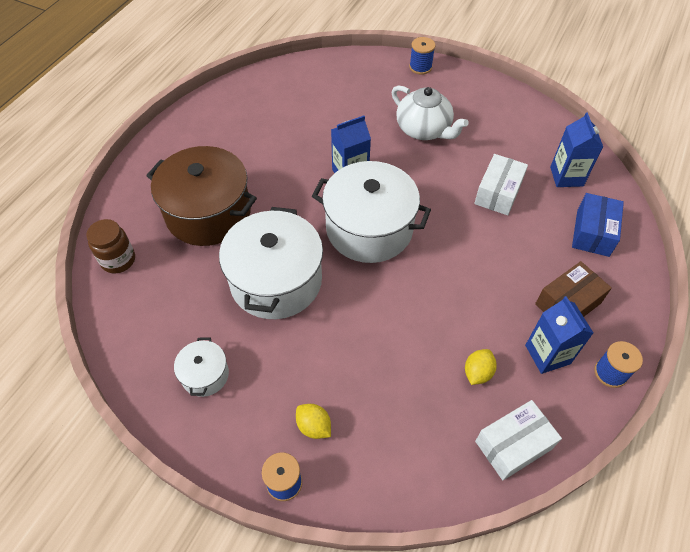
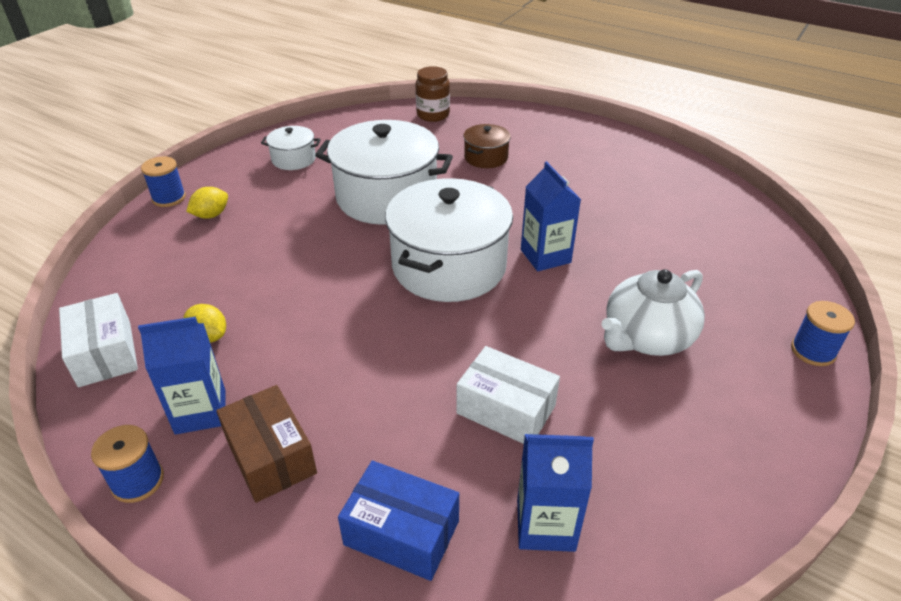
camera: 95 degrees right, 15 degrees down
brown pot [146,146,257,246] -> brown pot [463,124,511,168], size x0.47

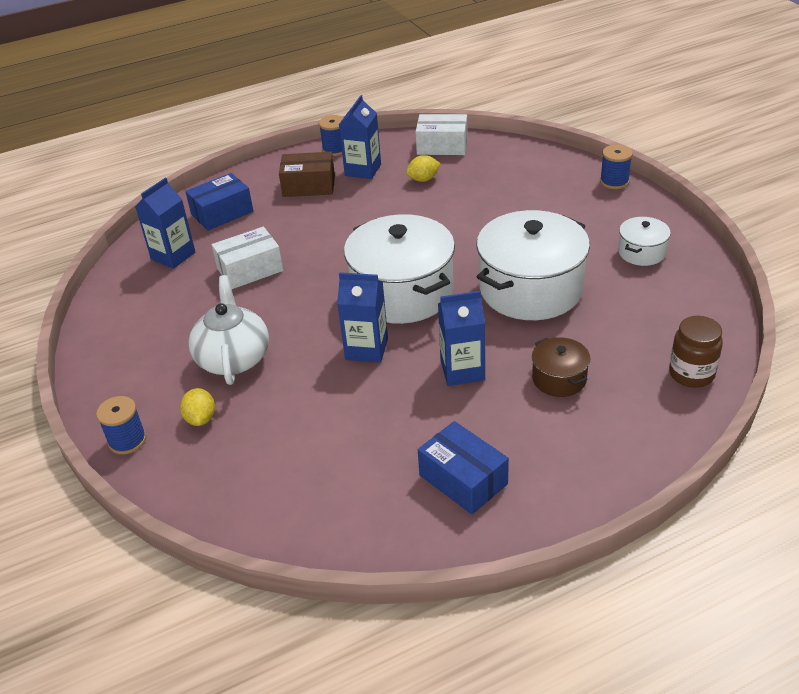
camera: 125 degrees right, 0 degrees up
yellow lemon [186,187,228,219] -> yellow lemon moved to [180,388,215,426]
none -> blue box [418,421,509,514]
none -> blue carton [438,291,485,386]

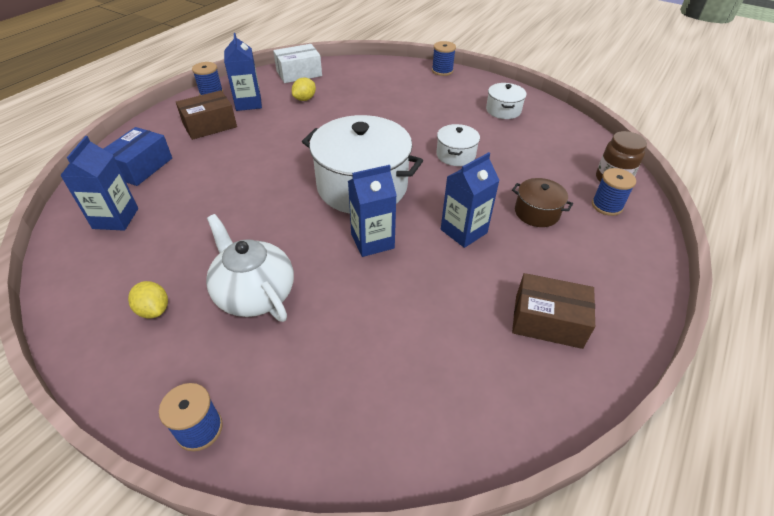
camera: 35 degrees left, 5 degrees up
yellow lemon [180,388,215,426] -> yellow lemon moved to [128,281,168,318]
white box [212,227,283,289] -> none
blue box [418,421,509,514] -> brown box [512,273,595,349]
white pot [476,210,590,320] -> white pot [436,124,480,166], size x0.47
none -> blue spool [592,168,636,216]

